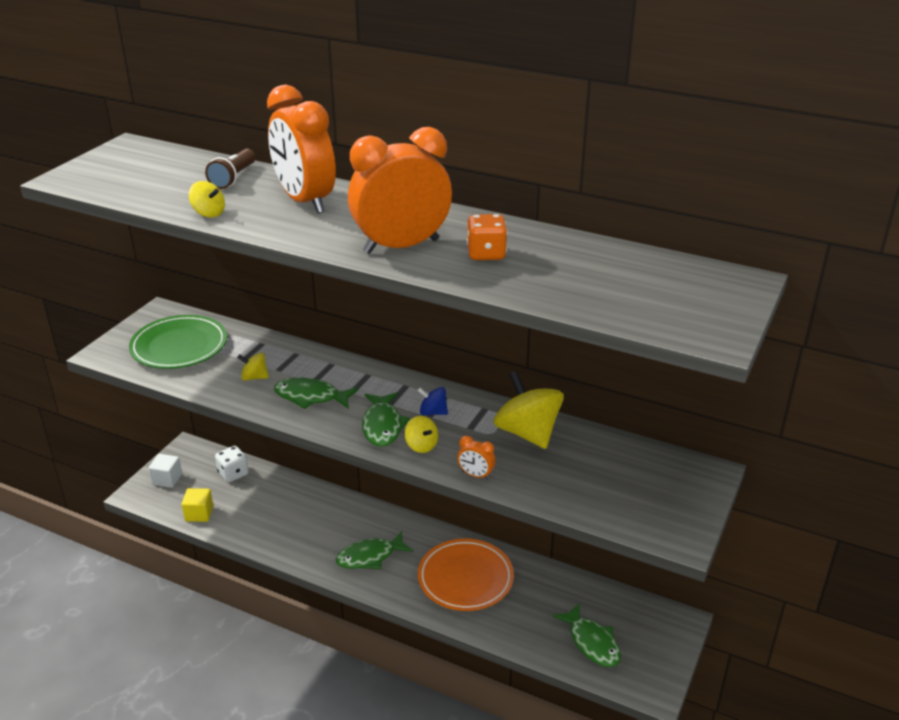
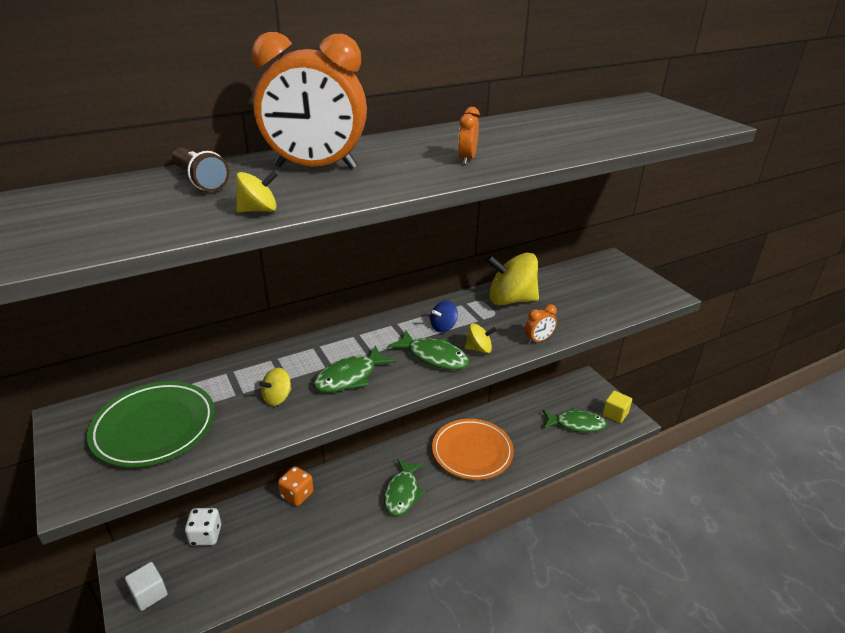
camera: 55 degrees left, 0 degrees up
yellow cube [182,488,213,522] -> yellow cube moved to [603,391,632,423]
orange clock [348,127,452,254] -> orange clock [458,107,480,164], size x0.41
orange dice [467,214,507,260] -> orange dice moved to [278,466,314,506]

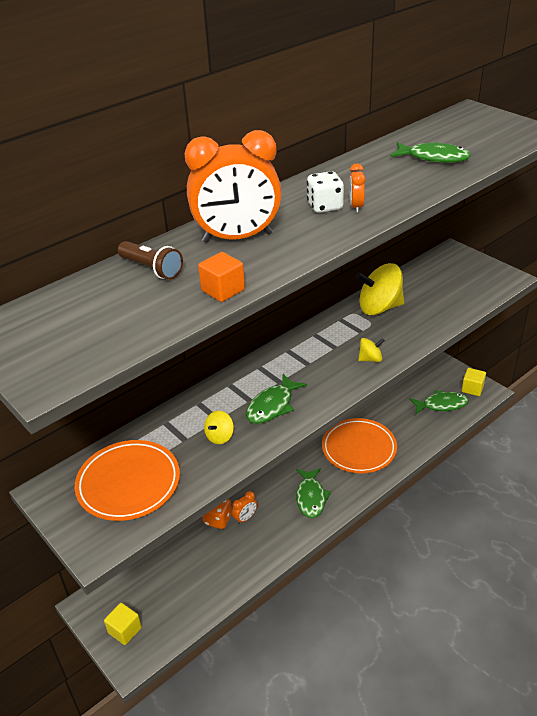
camera: 10 degrees left, 5 degrees up
green plate [87,381,215,468] -> orange plate [75,440,180,521]
white cube [125,562,168,611] -> yellow cube [104,603,142,645]
white dice [185,508,221,546] -> white dice moved to [307,171,344,213]
yellow spinning top [236,171,277,212] -> orange cube [198,252,245,302]
green fish [388,330,469,370] -> green fish moved to [391,142,471,163]
blue spinning top [430,301,458,332] -> none
orange clock [525,304,557,344] -> orange clock moved to [232,491,257,524]

